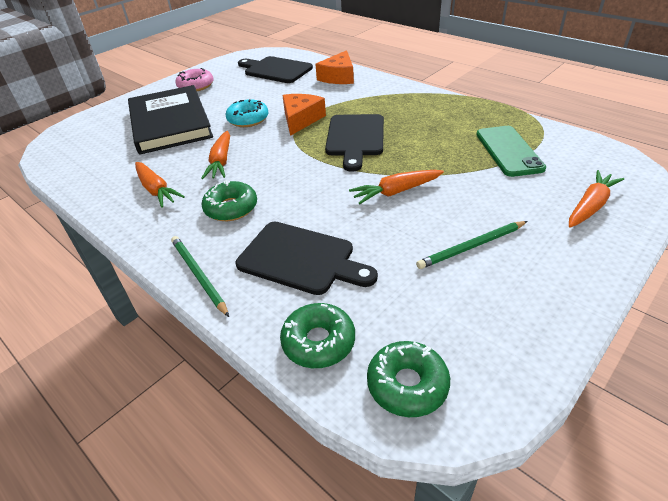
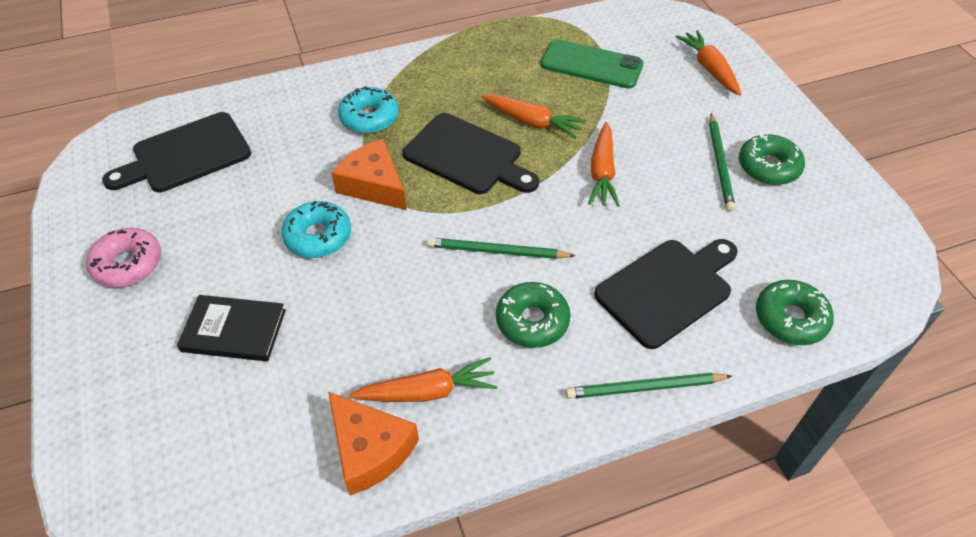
camera: 65 degrees left, 10 degrees up
black book [128,85,213,154] -> black book [177,295,286,361], size x0.50
orange carrot [201,131,230,179] -> orange carrot moved to [481,94,586,139]
orange cheese [315,50,354,84] -> orange cheese moved to [328,392,419,495]
green donut [367,341,450,417] -> green donut moved to [739,133,805,185]
none -> turquoise donut [338,86,399,134]
none -> green pencil [427,238,575,259]

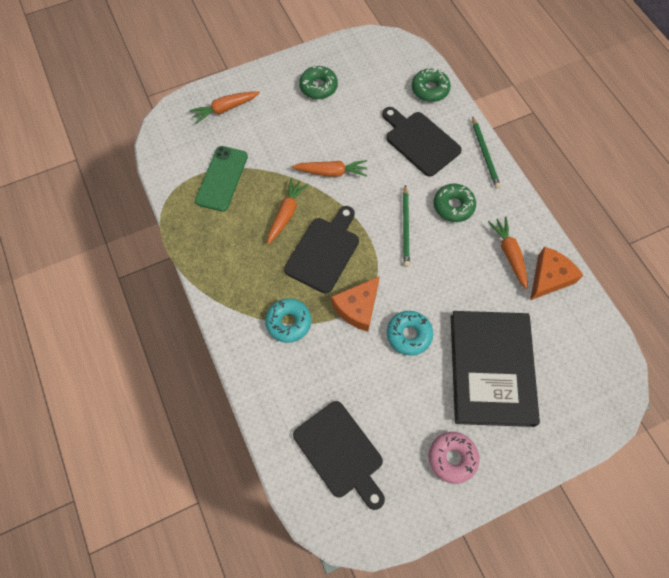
camera: 95 degrees left, 15 degrees up
black book [177,295,286,361] -> black book [451,311,540,427], size x1.99
green pencil [709,113,735,211] -> none

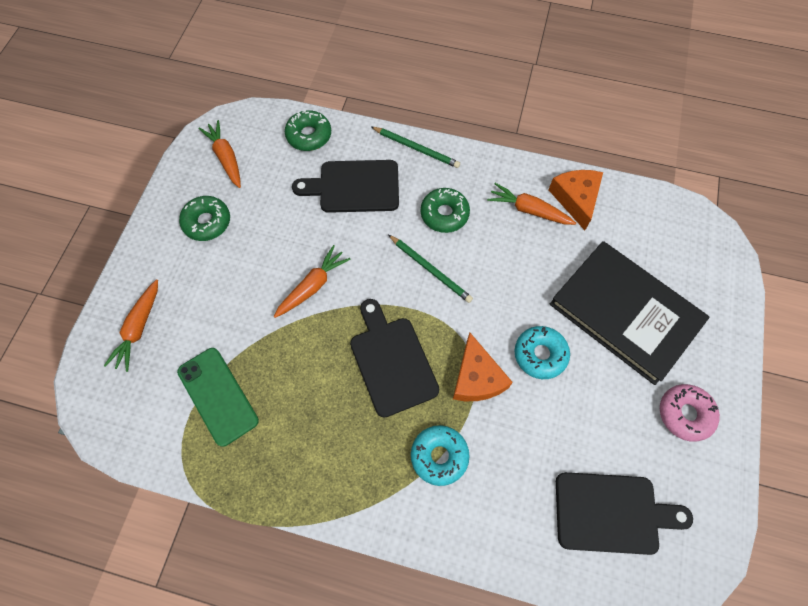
camera: 50 degrees left, 0 degrees up
orange carrot [267,178,309,245] -> orange carrot moved to [199,120,241,188]

